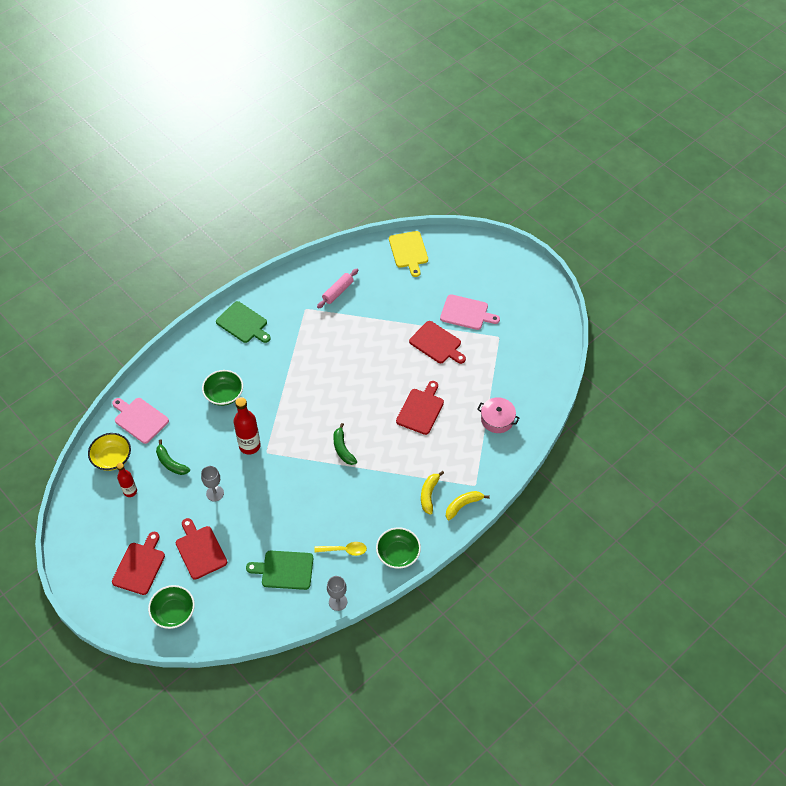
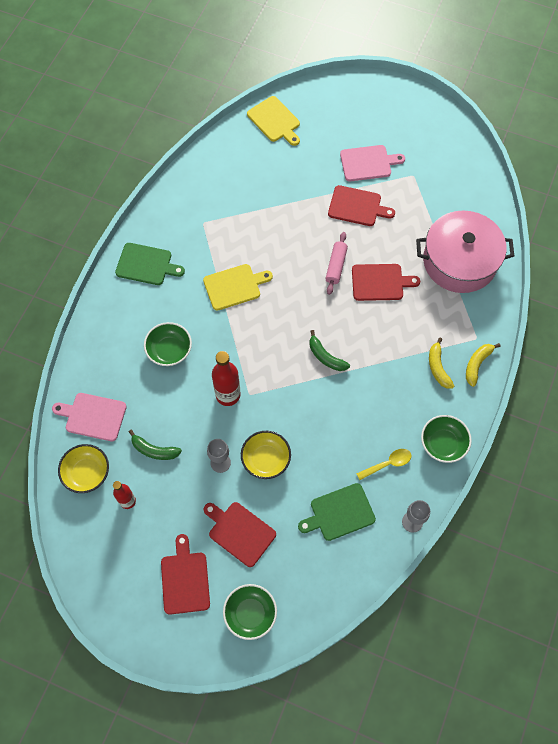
camera: 25 degrees left, 10 degrees up
pink rolling pin [317,269,358,309] -> pink rolling pin moved to [325,232,348,295]
red cutting board [396,381,444,435] -> red cutting board turned 90 degrees clockwise [352,264,420,301]
pink pot [477,397,519,433] -> pink pot [416,211,514,293], size x2.06
none -> yellow cutting board [203,264,273,311]
none -> yellow bowl [241,431,291,479]

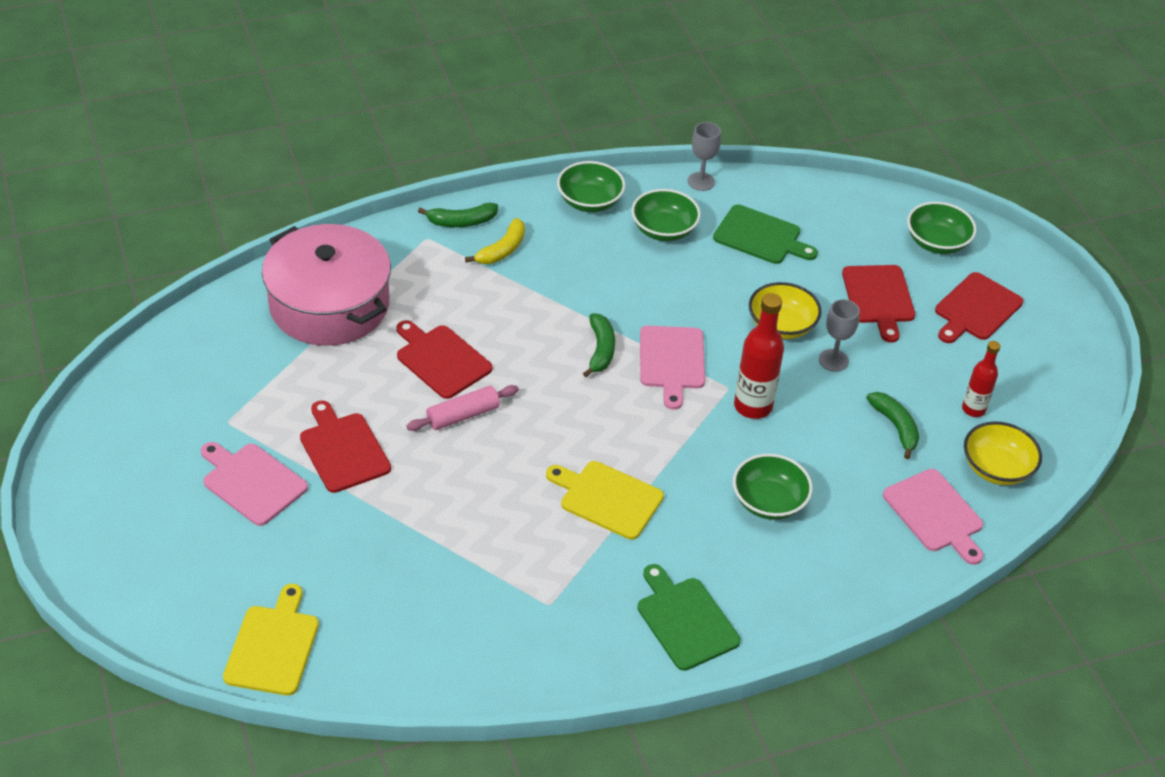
camera: 135 degrees left, 20 degrees down
yellow spoon [356,449,412,480] -> green bowl [631,189,701,241]
yellow banana [466,343,500,387] -> green banana [418,203,498,227]
none -> pink cutting board [640,326,705,410]

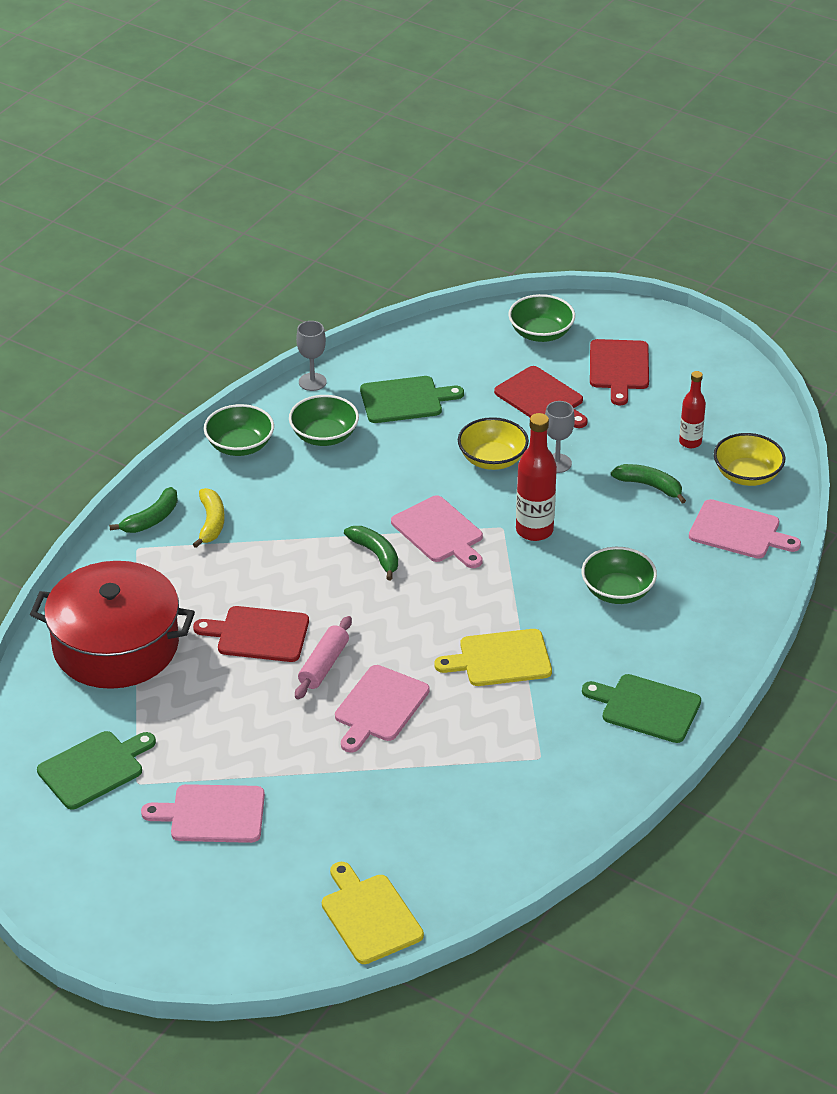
camera: 35 degrees left, 5 degrees down
pink pot [262,224,391,346] -> red pot [30,561,195,689]
red cutting board [300,400,391,493] -> none
none -> green cutting board [37,731,156,809]
none -> pink cutting board [335,665,430,753]

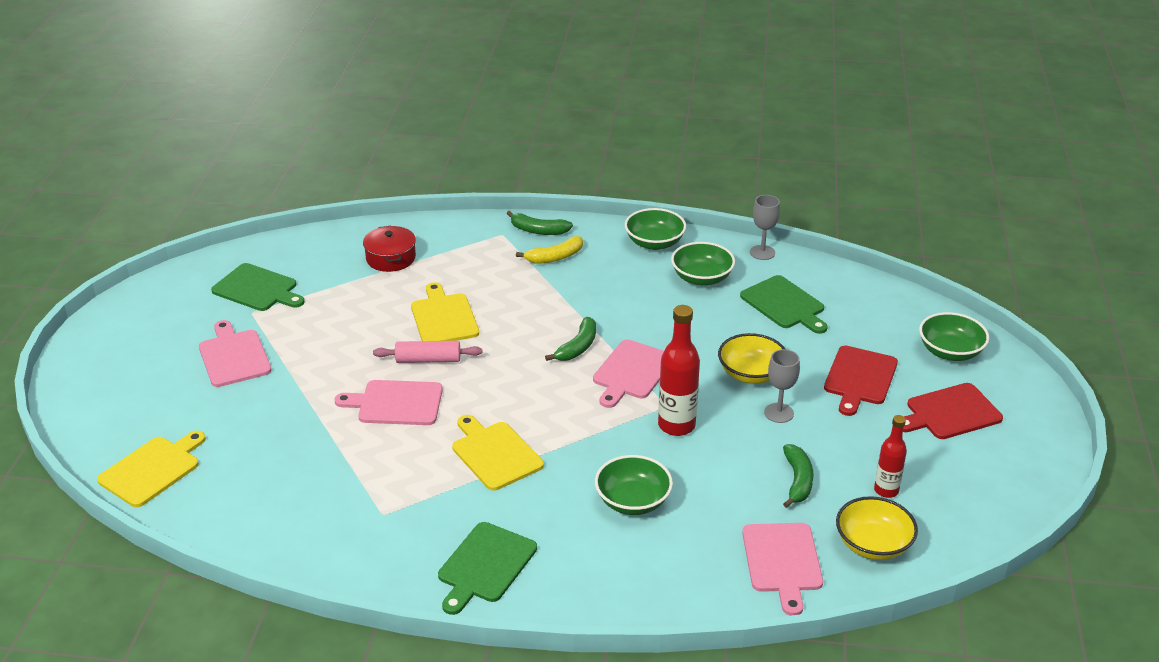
camera: 65 degrees right, 5 degrees down
red pot [30,561,195,689] -> red pot [363,225,416,272], size x0.49
red cutting board [193,606,309,662] -> yellow cutting board [411,282,479,341]
green cutting board [582,674,701,743] -> green cutting board turned 150 degrees counterclockwise [438,522,537,615]

